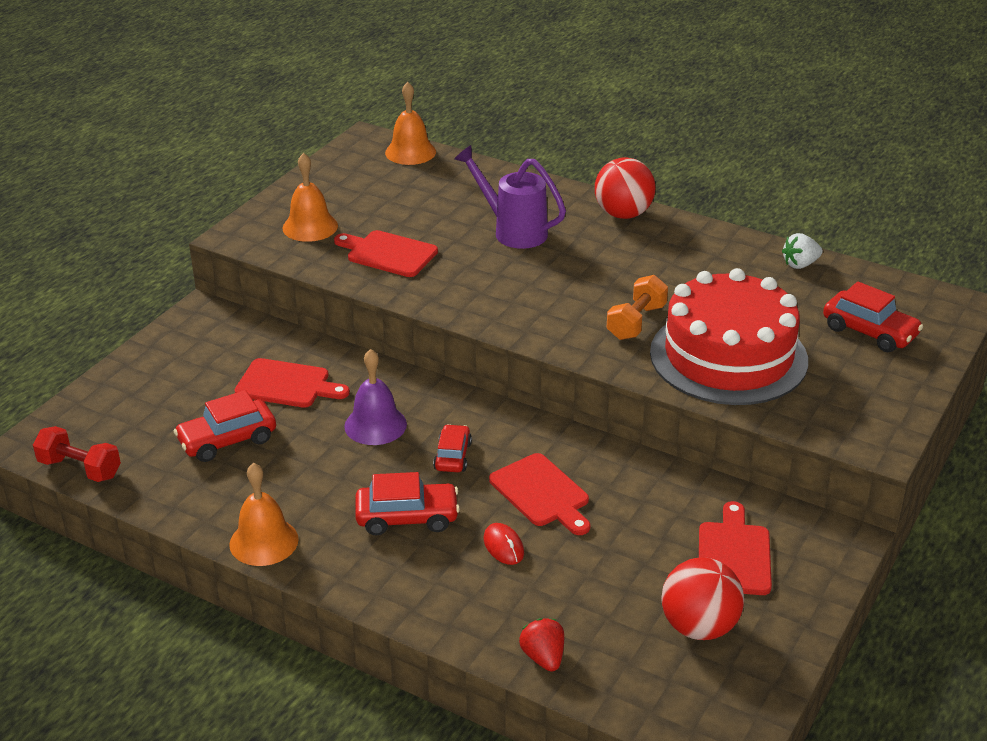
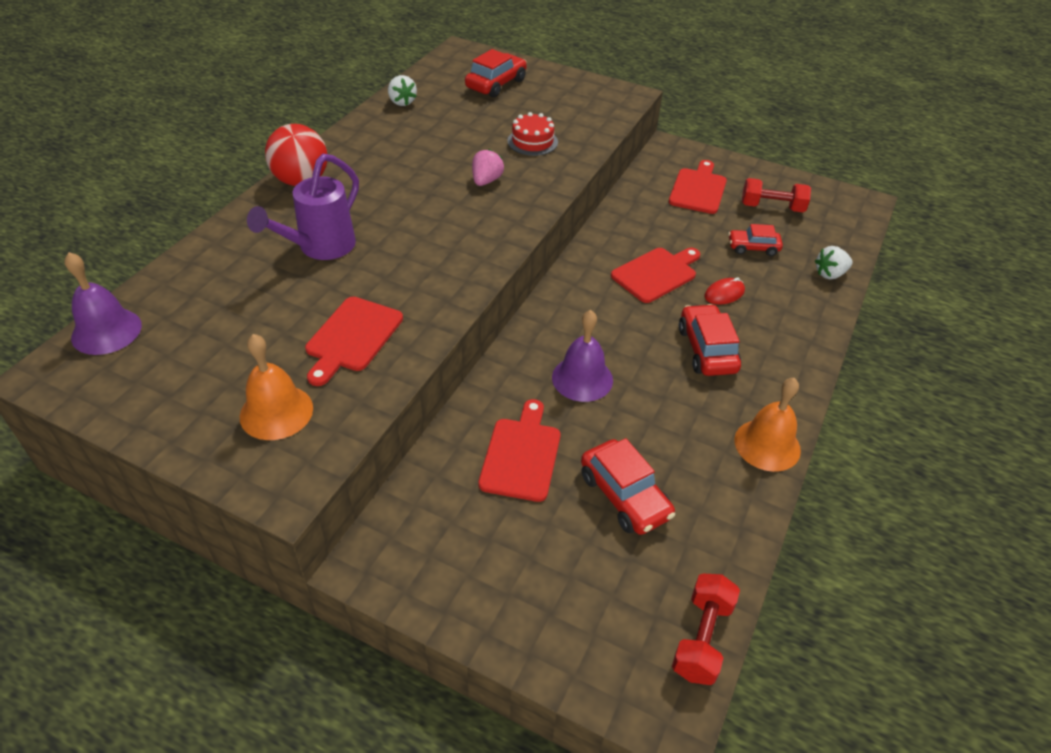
camera: 95 degrees left, 10 degrees up
orange bell [385,82,436,165] -> purple bell [64,252,142,355]
red car [433,424,472,472] -> red car moved to [728,224,783,256]
red strawberry [519,618,564,672] -> white strawberry [815,246,853,279]
orange dumbbell [607,275,668,340] -> pink strawberry [472,149,504,186]
red cake [650,268,808,405] -> red cake [507,112,558,156], size x0.41
red ball [661,557,744,640] -> red dumbbell [742,178,811,212]
red cutting board [699,501,772,595] -> red cutting board turned 105 degrees clockwise [669,160,727,214]

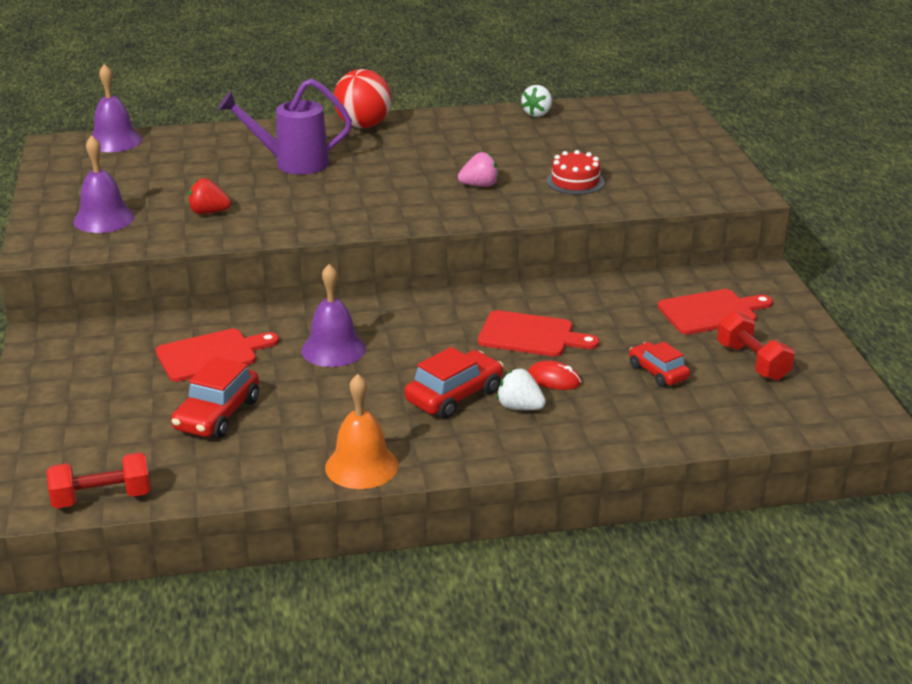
camera: 55 degrees right, 15 degrees down
orange bell [240,334,313,440] -> purple bell [73,135,135,233]
red cutting board [305,297,403,386] -> red strawberry [188,178,231,214]
red car [465,49,527,98] -> none
white strawberry [815,246,853,279] -> white strawberry moved to [497,369,546,410]

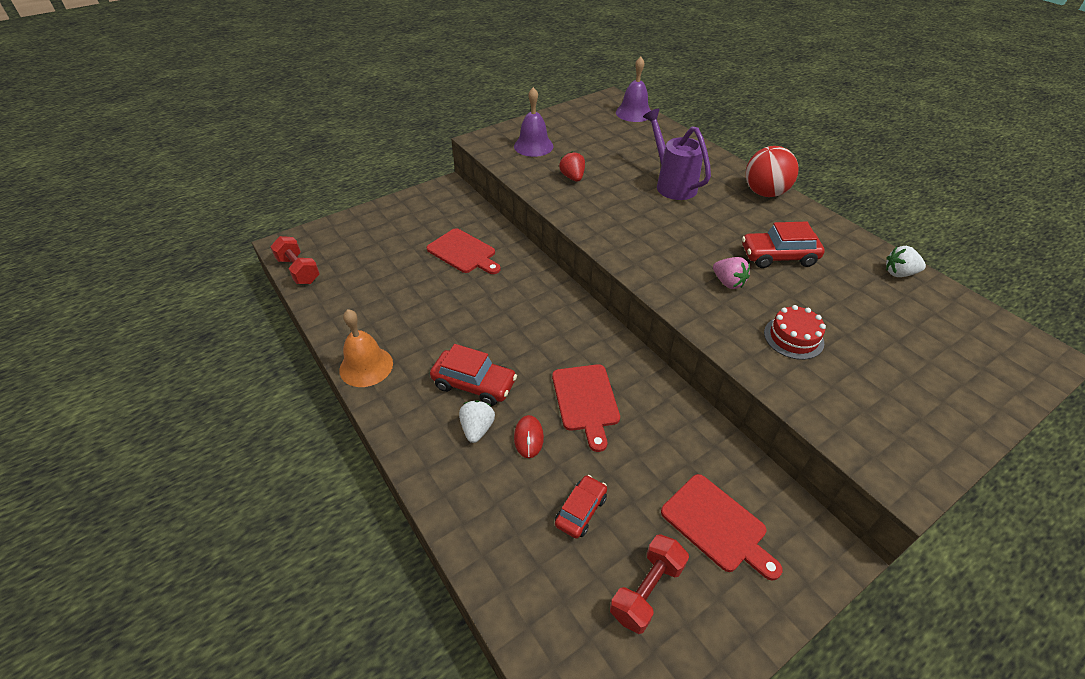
camera: 65 degrees right, 15 degrees up
red car [171,357,259,438] -> red car moved to [742,222,825,268]
purple bell [301,264,366,367] -> none

